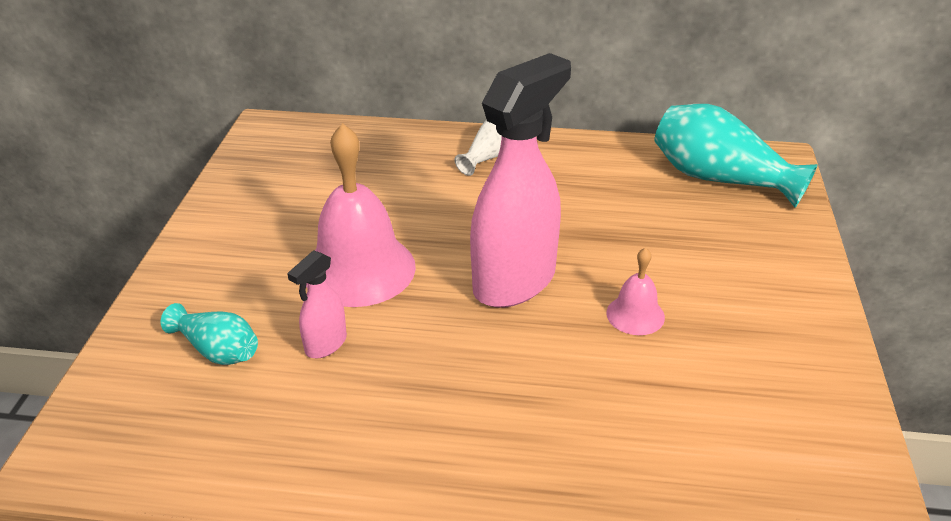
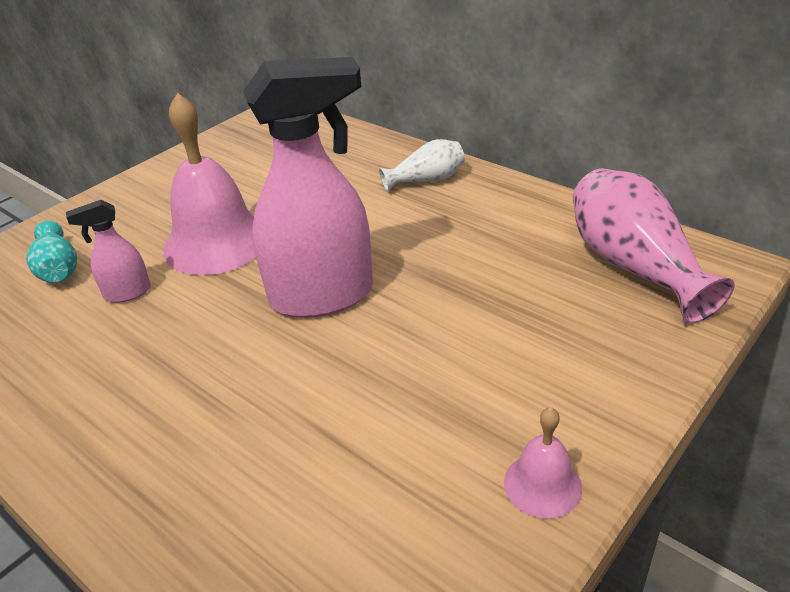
camera: 35 degrees right, 0 degrees up
pink bell [606,247,665,335] -> pink bell moved to [504,407,582,518]
turquoise vase [654,104,818,208] -> pink vase [573,168,735,324]

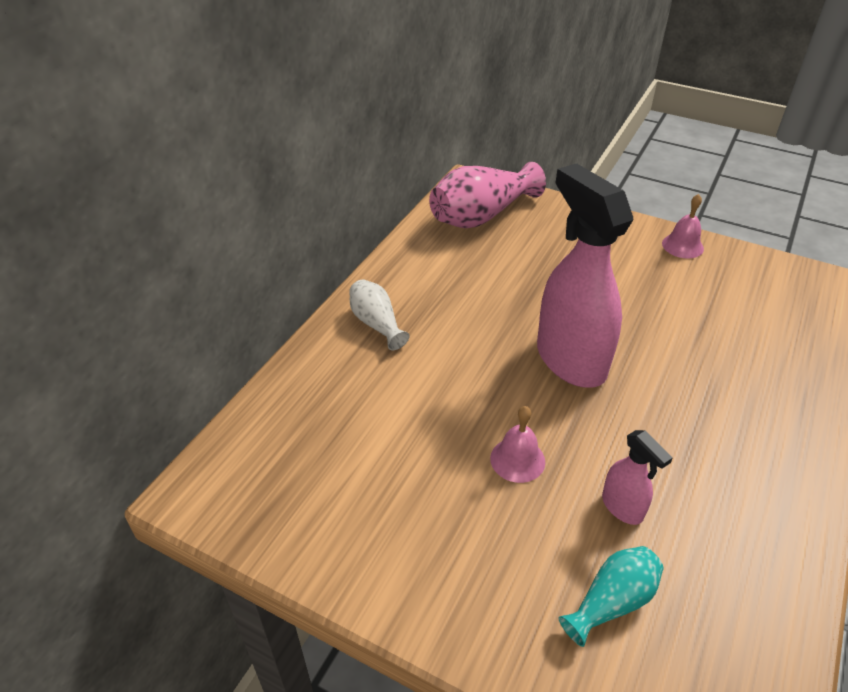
camera: 105 degrees left, 5 degrees up
pink bell [163,93,256,275] -> pink bell [490,406,545,483], size x0.48

